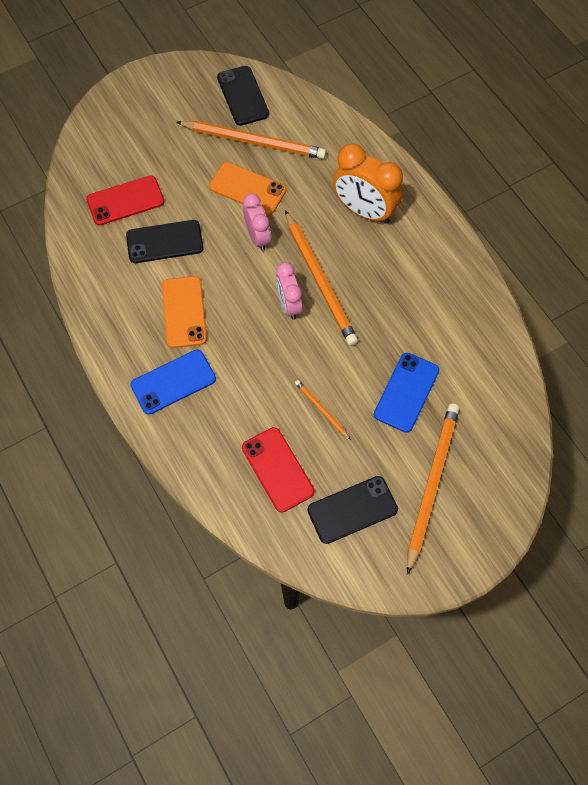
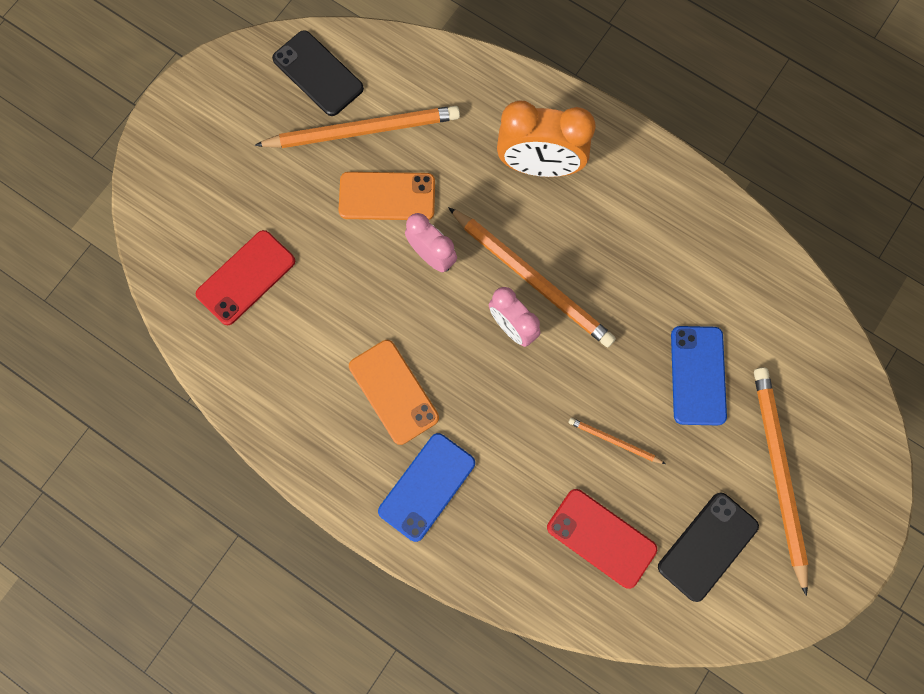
camera: 25 degrees left, 10 degrees up
black phone [126,220,204,263] -> none

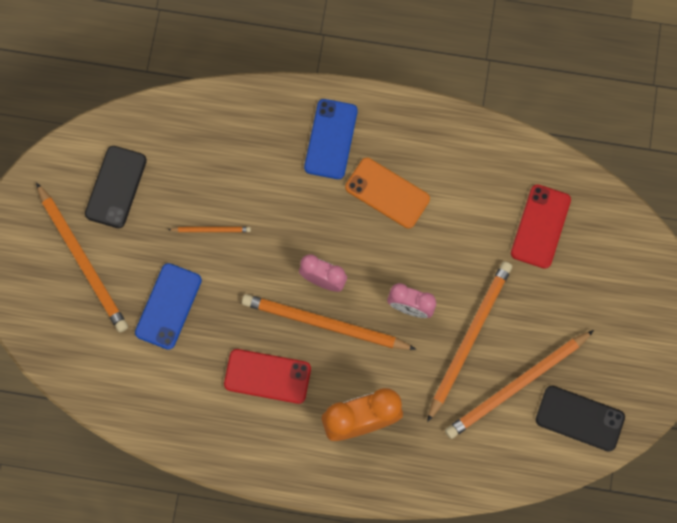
camera: 155 degrees right, 0 degrees up
orange phone [339,172,435,220] -> orange pencil [427,261,512,422]
red phone [547,489,657,589] -> red phone moved to [224,349,311,404]
blue phone [671,326,727,425] -> blue phone turned 45 degrees clockwise [135,263,202,350]

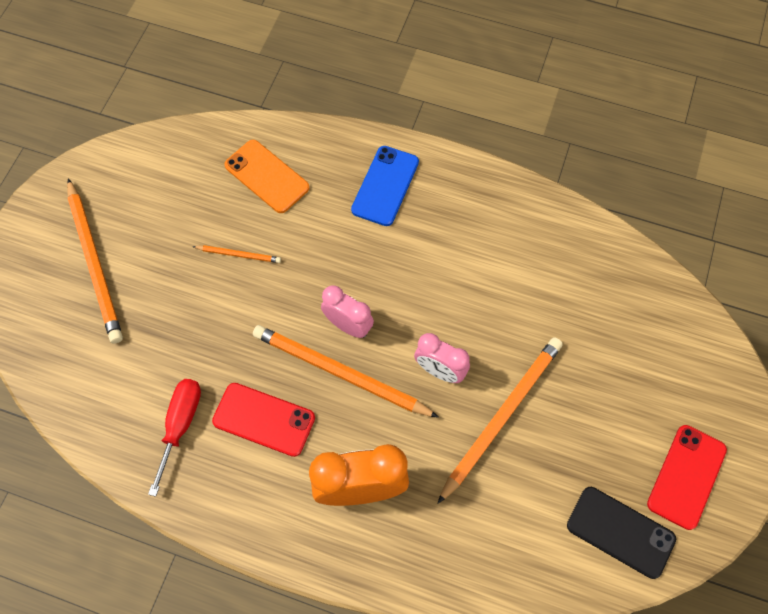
camera: 10 degrees right, 10 degrees down
black phone [85,146,147,228] -> none
blue phone [135,263,202,350] -> none
orange phone [345,158,430,229] -> orange phone moved to [224,140,310,213]
orange pencil [445,330,594,439] -> none
red phone [511,184,571,269] -> red phone moved to [647,425,727,530]
none -> red screwdriver [148,379,201,497]

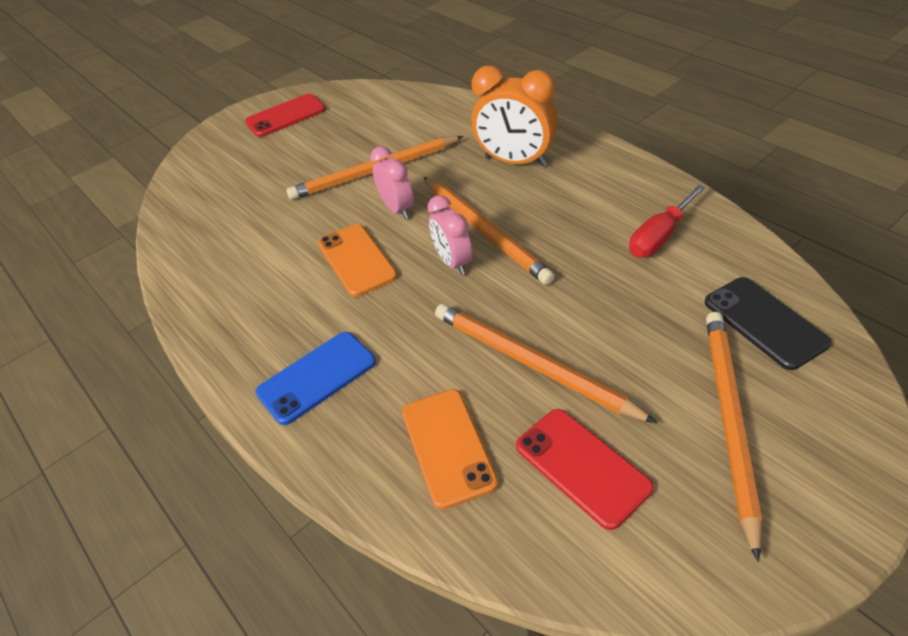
camera: 145 degrees left, 20 degrees down
orange pencil [192,245,281,263] -> orange pencil [435,304,657,423], size x2.14
red phone [212,383,315,457] -> red phone moved to [516,409,654,530]
black phone [567,487,676,579] -> black phone moved to [705,277,832,370]
none -> orange phone [318,224,397,297]

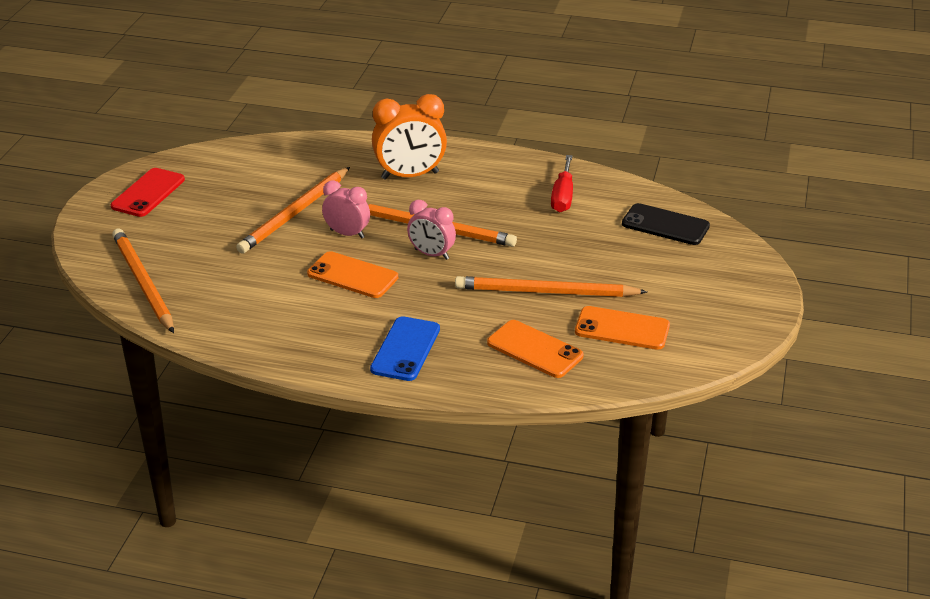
camera: 40 degrees left, 10 degrees down
red phone [516,409,654,530] -> orange phone [575,306,670,350]
orange pencil [706,312,762,562] -> orange pencil moved to [112,228,174,333]

